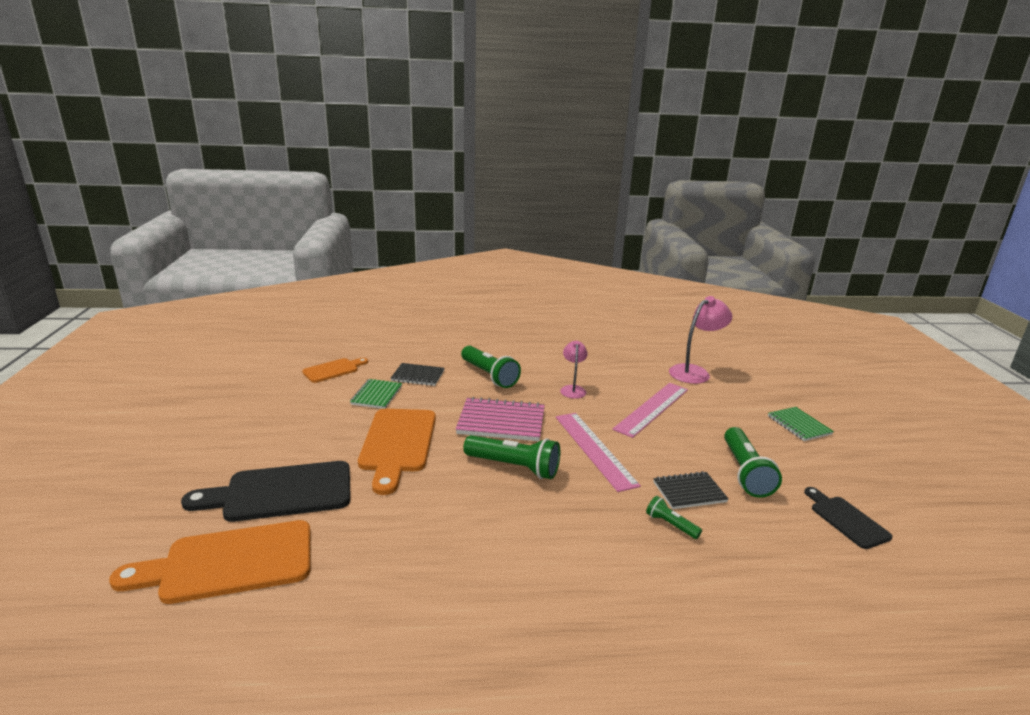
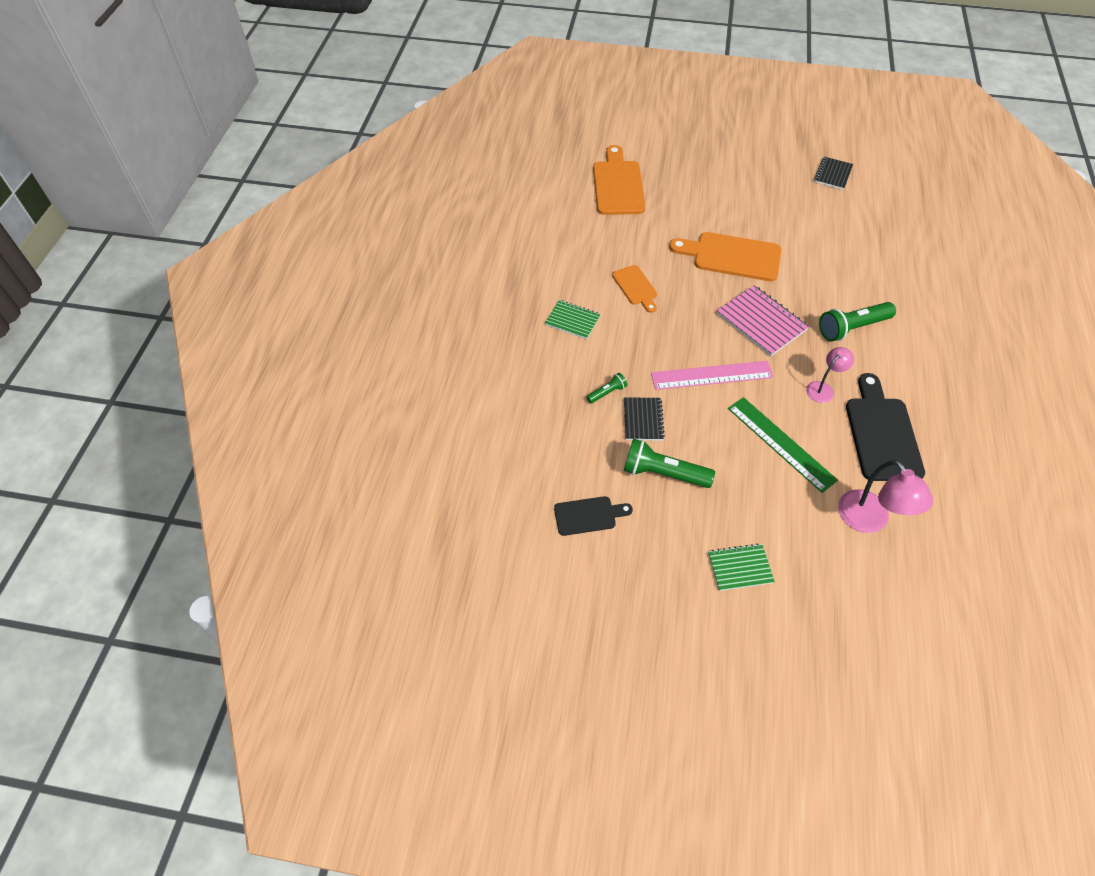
camera: 105 degrees right, 30 degrees up
black cutting board [181,461,350,522] -> black cutting board moved to [846,373,925,481]
orange cutting board [302,358,368,383] -> orange cutting board moved to [612,265,657,313]
green notebook [350,379,402,409] -> green notebook moved to [545,300,601,339]
black notebook [391,363,444,386] -> black notebook moved to [814,157,853,190]
pink notebook [456,397,545,441] -> pink notebook turned 60 degrees counterclockwise [717,285,809,356]
green flashlight [463,435,560,479] -> none
pink lamp [560,341,588,399] -> pink lamp turned 60 degrees counterclockwise [806,347,854,403]
pink ruler [613,383,688,438] -> green ruler [728,397,838,493]

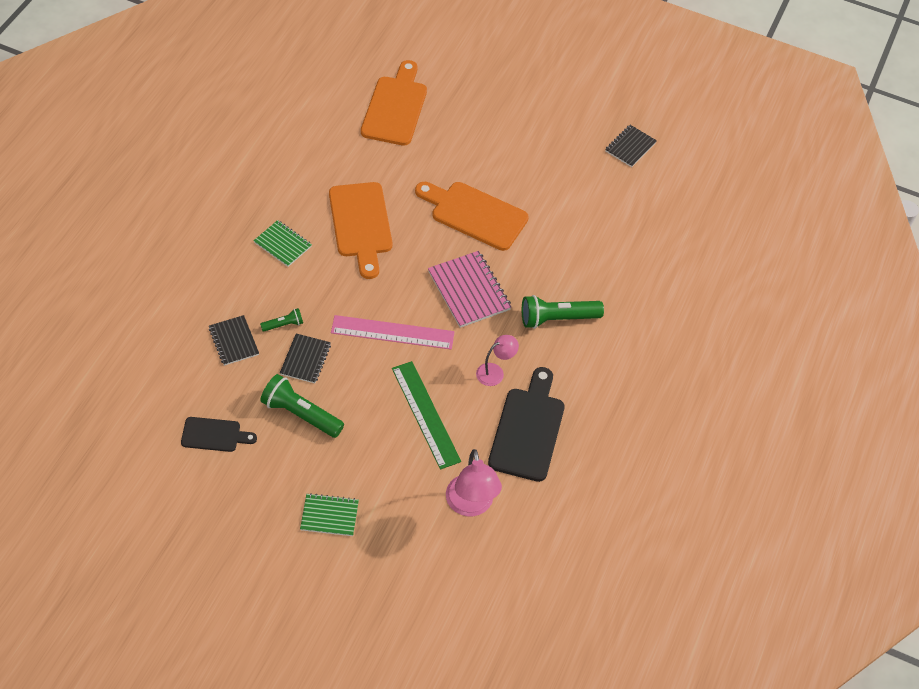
camera: 10 degrees right, 0 degrees up
orange cutting board [612,265,657,313] -> orange cutting board [329,182,392,279], size x1.77
none -> black notebook [209,315,259,366]

